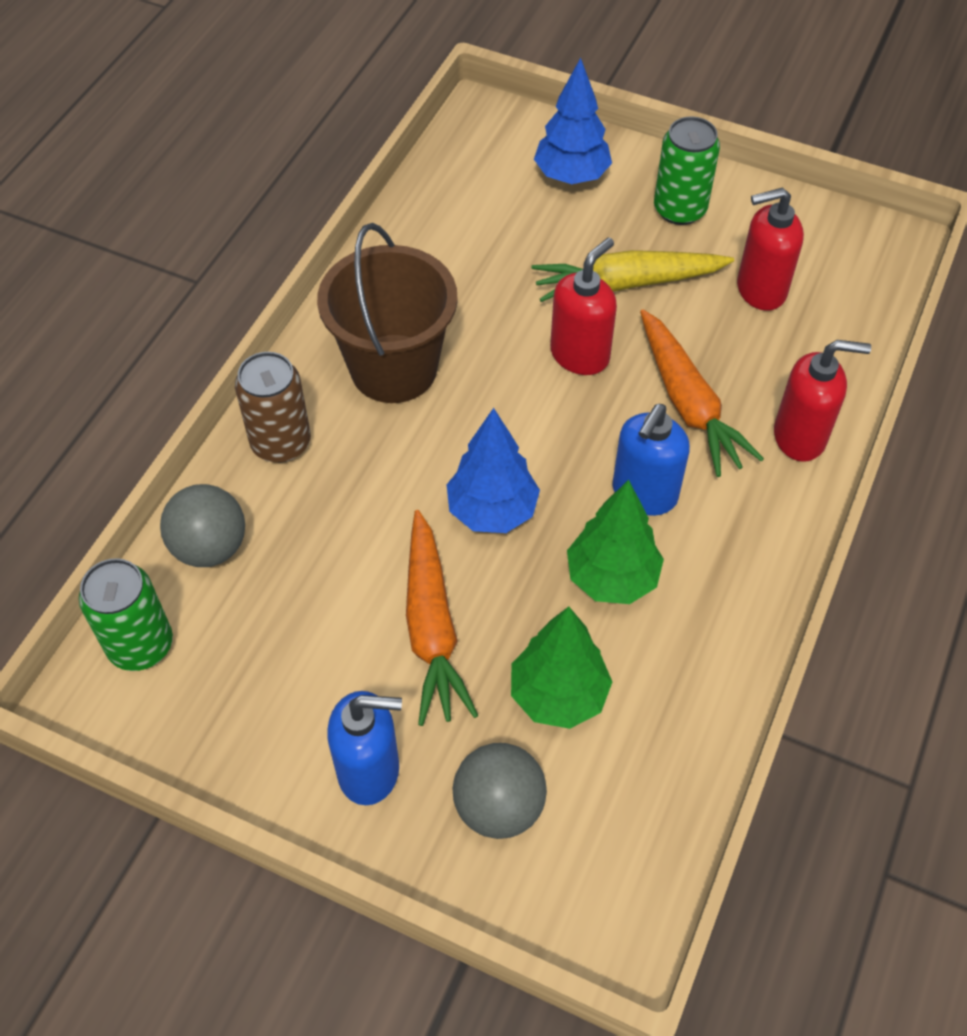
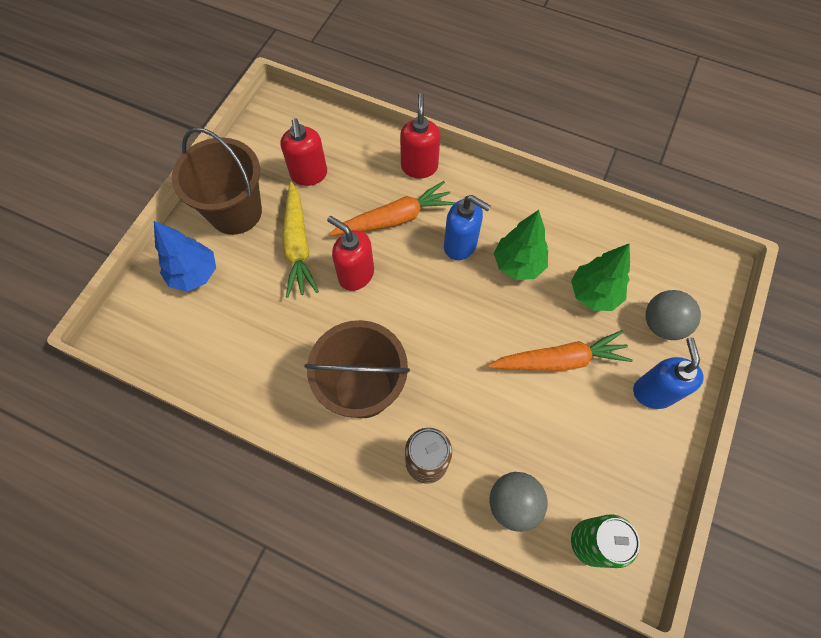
camera: 90 degrees left, 10 degrees up
blue tree [447,408,540,533] -> none
green can [654,116,720,225] -> brown bucket [172,127,262,235]

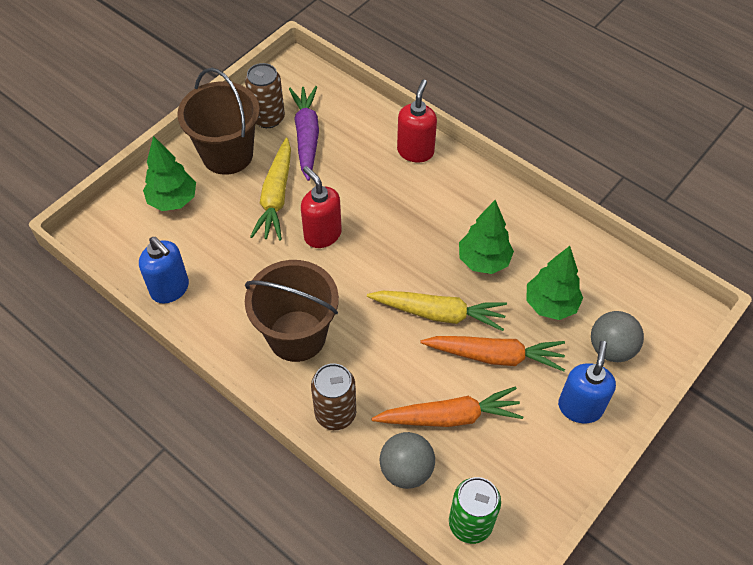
camera: 15 degrees right, 10 degrees down
blue tree [154,221,216,291] -> green tree [143,136,196,211]
red soap dispenser [281,118,327,186] -> purple carrot [289,86,319,181]
orange carrot [330,181,456,236] -> orange carrot moved to [371,387,523,427]
blue soap dispenser [444,195,491,260] -> blue soap dispenser moved to [139,237,189,304]
none -> brown can [245,63,285,128]
none -> yellow carrot [367,291,507,331]

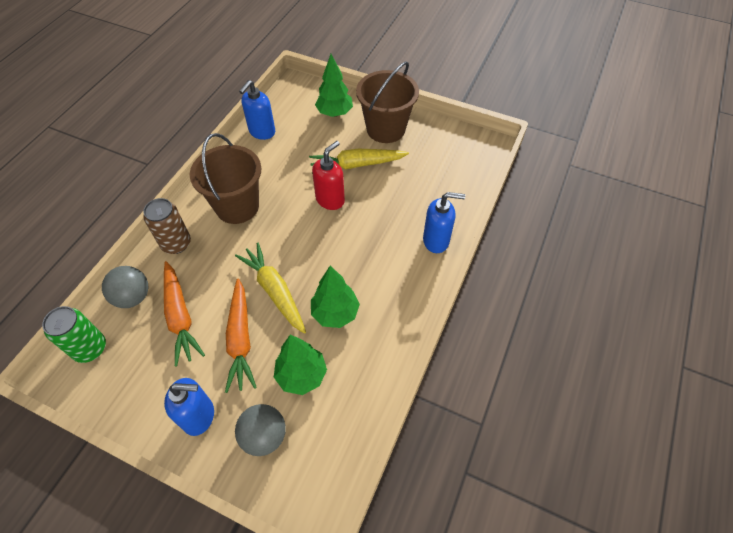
camera: 75 degrees right, 0 degrees up
brown can [245,63,285,128] -> none
purple carrot [289,86,319,181] -> none
yellow carrot [367,291,507,331] -> yellow carrot turned 150 degrees clockwise [235,243,306,334]
red soap dispenser [397,79,437,162] -> blue soap dispenser [423,192,465,253]

